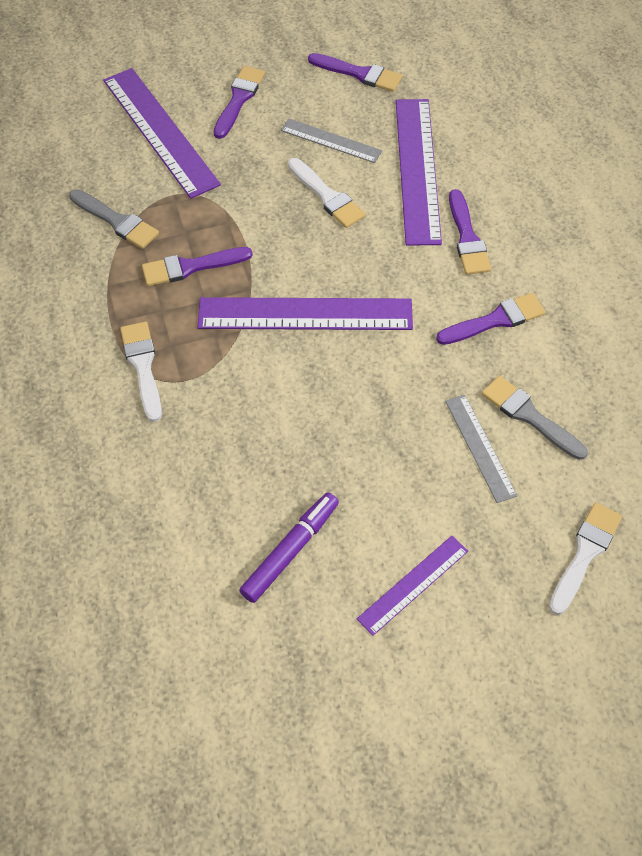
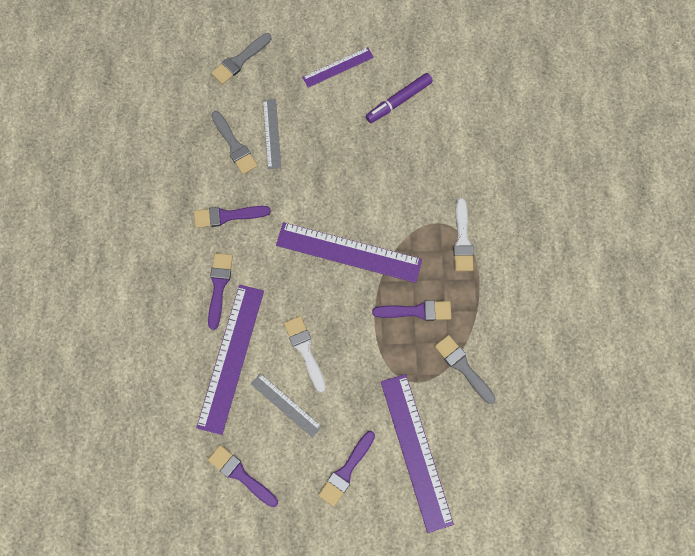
camera: 165 degrees left, 15 degrees up
white brush [549,503,622,615] -> grey brush [211,33,272,85]

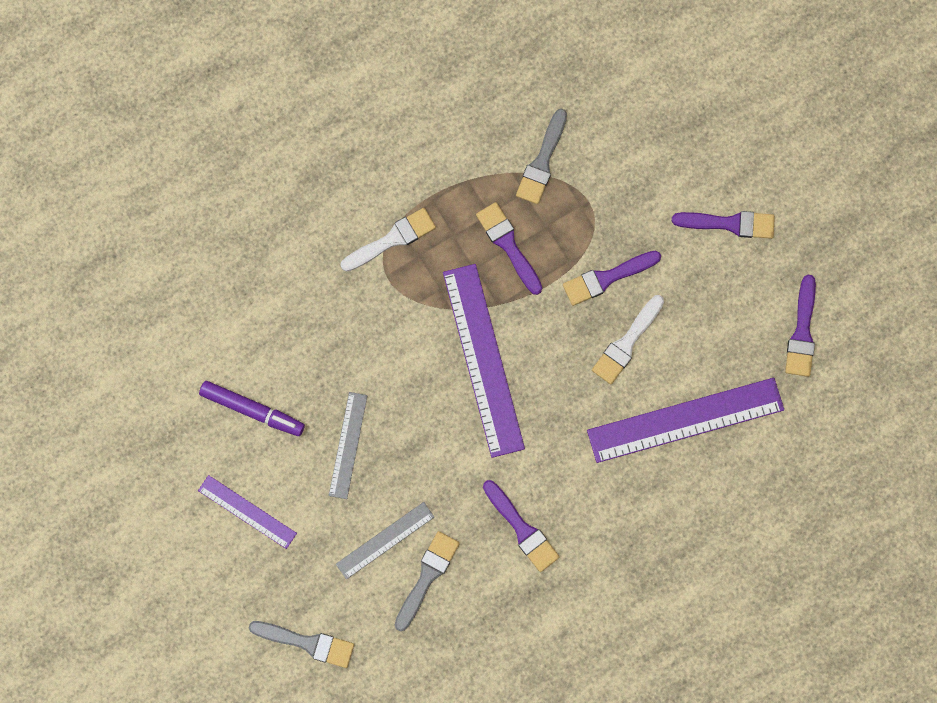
camera: 120 degrees left, 5 degrees up
purple brush [208,253,233,330] -> purple brush moved to [563,251,661,306]
grey ruler [251,373,322,438] -> grey ruler moved to [329,392,367,499]
purple ruler [381,374,454,533] -> none

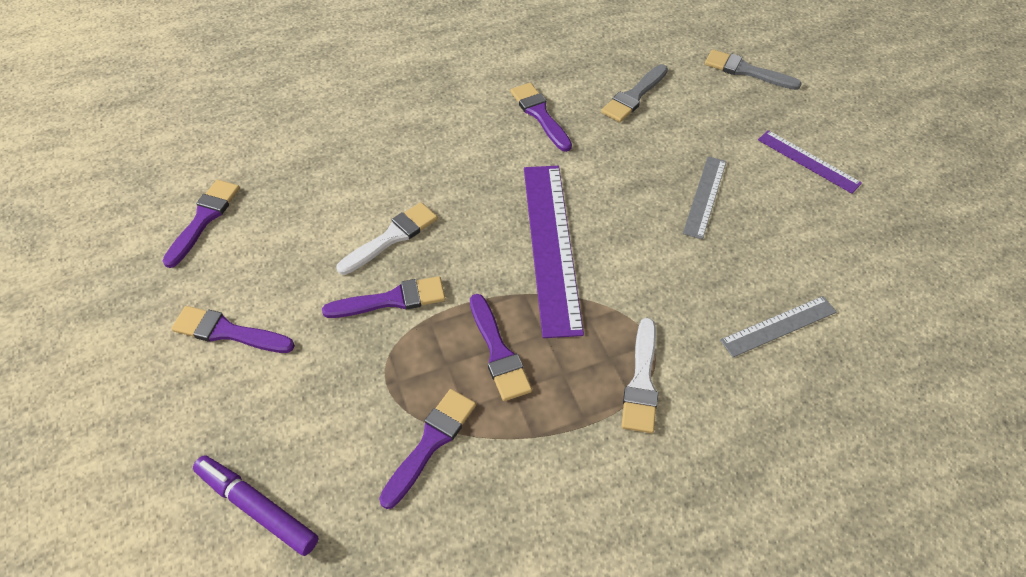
camera: 170 degrees left, 25 degrees down
purple marker [199,381,305,436] -> purple marker moved to [193,455,318,556]
grey ruler [336,502,434,579] -> grey ruler moved to [720,296,837,357]
white brush [340,208,436,271] -> white brush turned 60 degrees counterclockwise [621,318,658,433]
grey brush [516,109,567,204] -> purple brush [379,389,476,509]
purple ruler [587,378,784,463] -> none

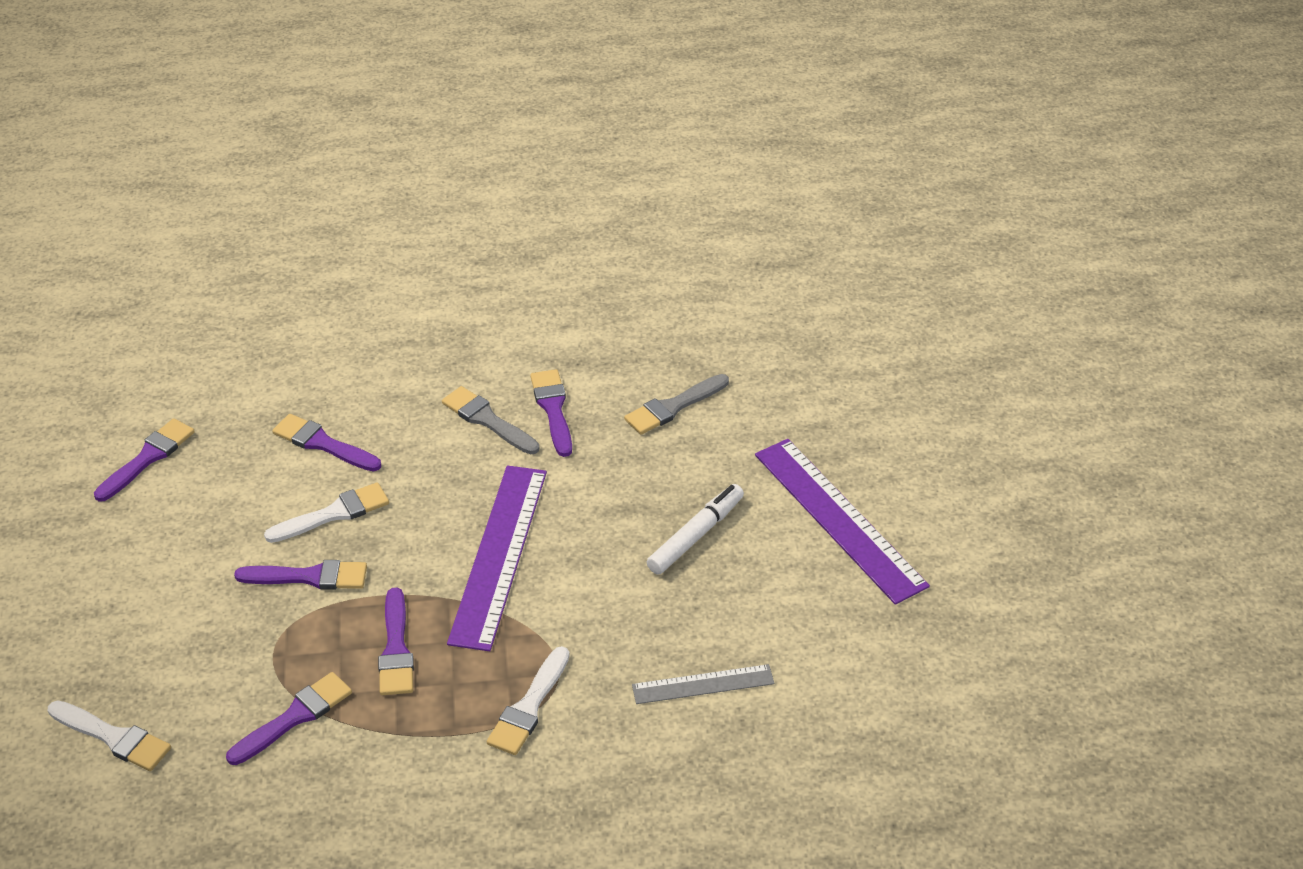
camera: 15 degrees right, 10 degrees down
purple brush [171,306,295,353] -> purple brush moved to [272,414,381,472]
purple marker [193,455,318,556] -> white brush [48,700,171,771]
grey ruler [683,156,726,239] -> white marker [647,484,744,574]
grey brush [705,50,802,90] -> grey brush moved to [442,386,539,454]
purple ruler [758,130,862,193] -> purple ruler [755,439,930,605], size x1.85

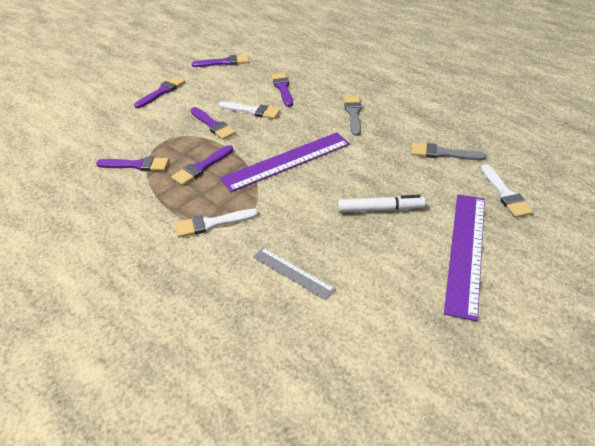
camera: 50 degrees right, 0 degrees up
white brush [48,700,171,771] -> white brush moved to [480,164,533,218]
purple brush [530,369,572,457] -> purple brush moved to [134,77,185,108]

